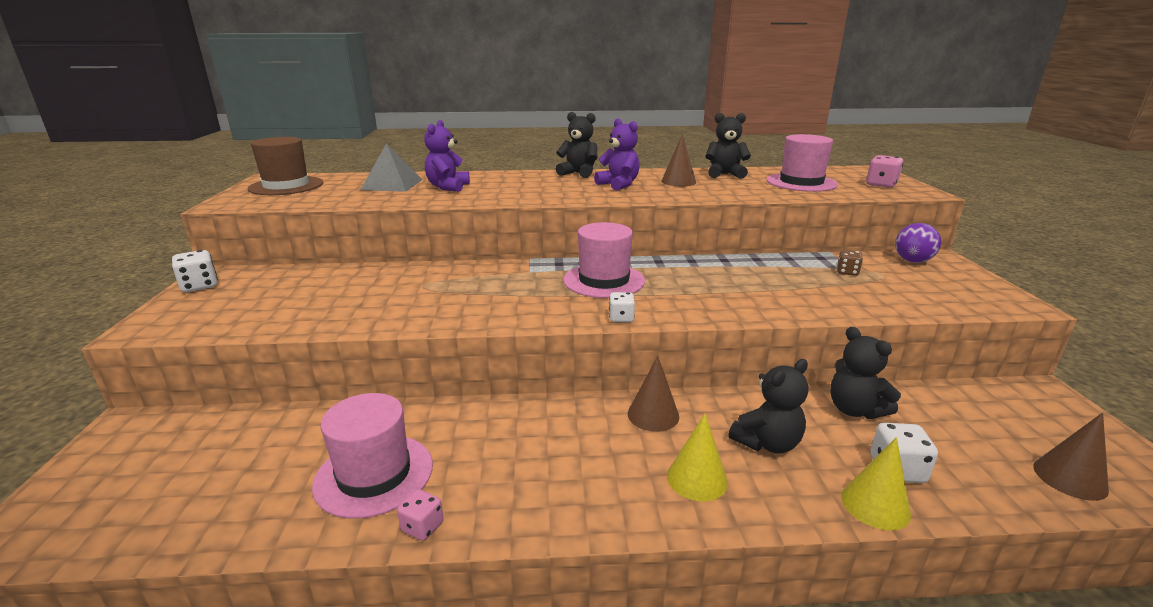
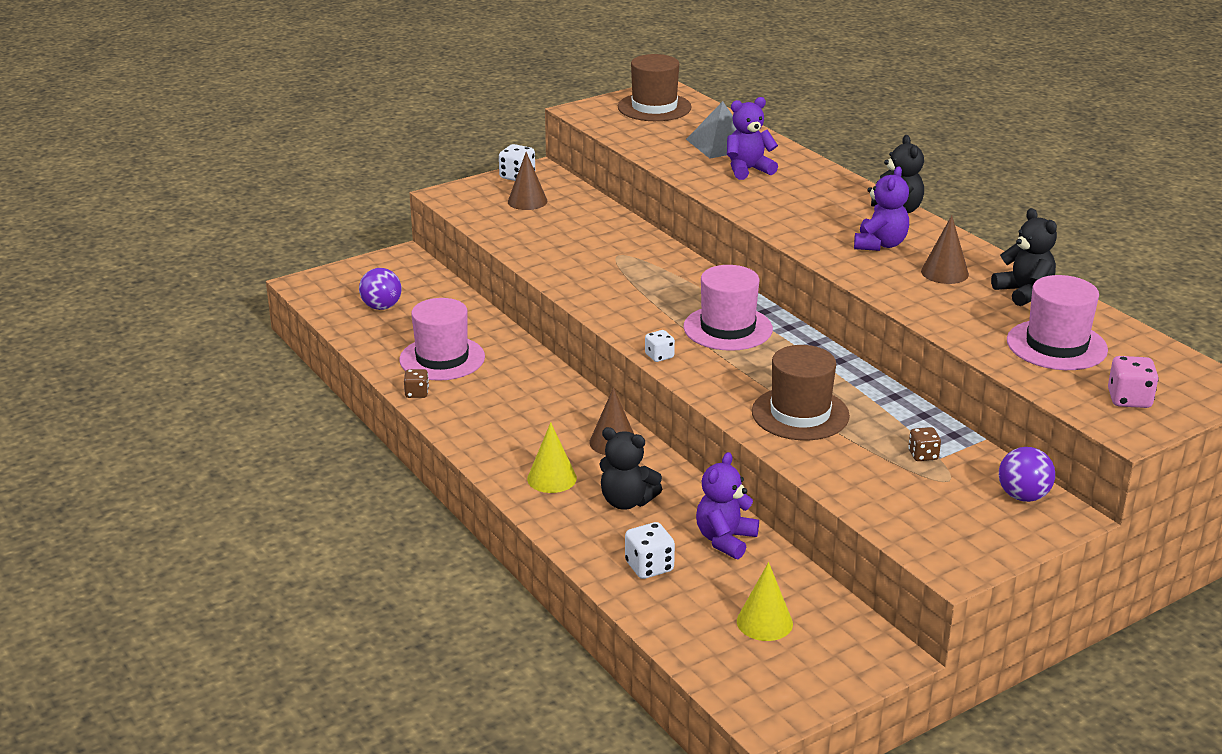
camera: 60 degrees right, 5 degrees up
pink dice [397,489,444,541] -> brown dice [404,369,429,398]
black teddy bear [830,327,901,419] -> purple teddy bear [696,452,759,559]
yellow cone [841,437,911,531] -> yellow cone moved to [737,562,793,641]
brown cone [1033,413,1109,501] -> brown cone moved to [508,152,548,210]
none -> purple ball [359,268,402,310]
none -> brown hat [752,345,850,440]

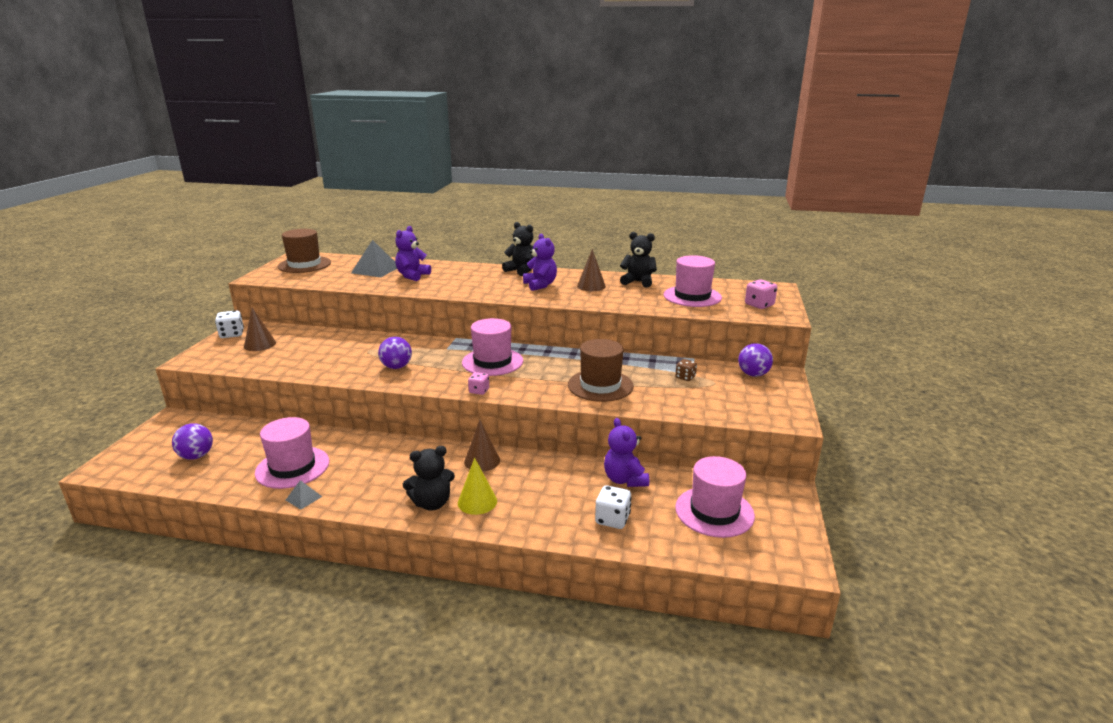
camera: 45 degrees left, 5 degrees down
brown dice [404,369,429,398] -> grey pyramid [286,480,322,509]
black teddy bear [600,427,662,510] -> black teddy bear moved to [403,446,455,511]
white dice [645,330,675,362] -> pink dice [468,372,489,395]
yellow cone [737,562,793,641] -> pink hat [675,456,755,538]
none -> purple ball [378,337,412,369]

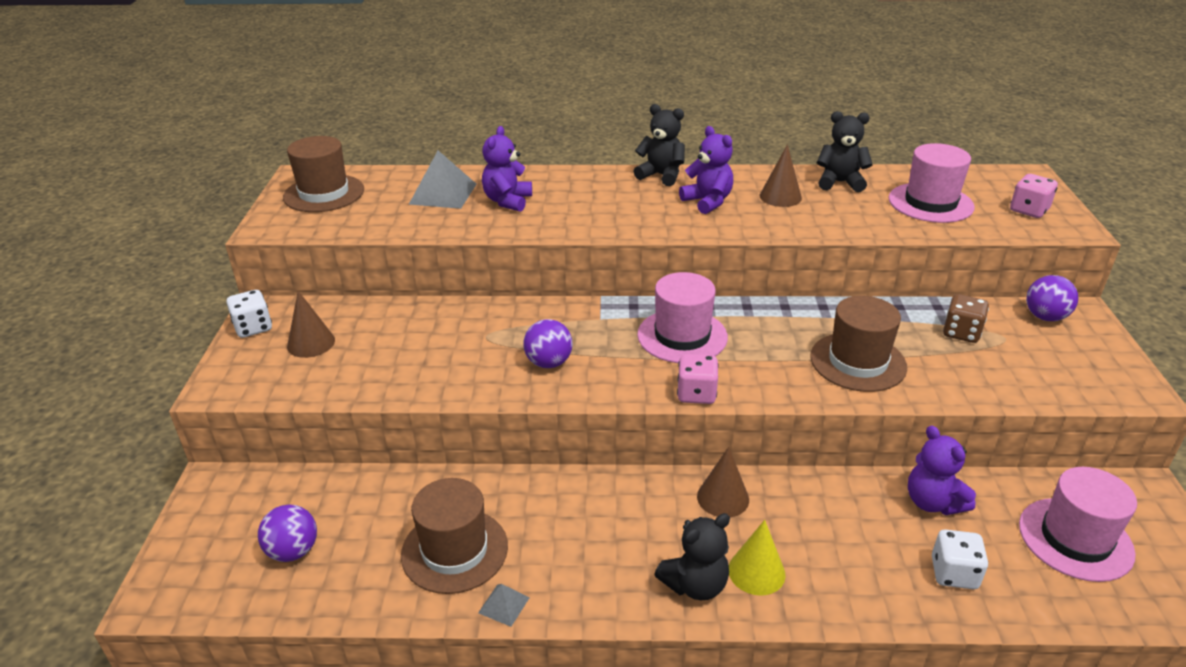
camera: 10 degrees left, 10 degrees up
pink hat [255,417,329,489] -> brown hat [401,478,508,594]
pink dice [468,372,489,395] -> pink dice [677,354,719,404], size x1.51
brown dice [676,359,697,381] -> brown dice [943,294,989,343], size x1.51

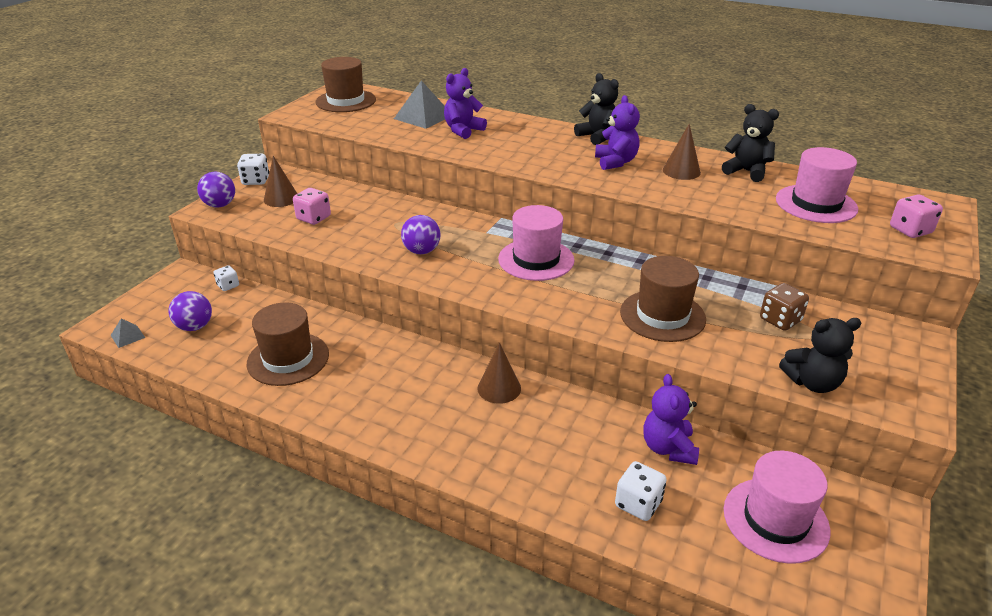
camera: 25 degrees right, 0 degrees up
grey pyramid [478,584,530,627] -> grey pyramid moved to [110,318,145,348]
black teddy bear [654,513,730,600] -> black teddy bear moved to [779,318,861,393]
pink dice [677,354,719,404] -> pink dice moved to [293,188,331,225]
yellow cone [729,520,786,596] -> none
purple ball [1026,275,1078,321] -> purple ball moved to [197,172,235,208]
none -> white dice [214,265,239,291]

